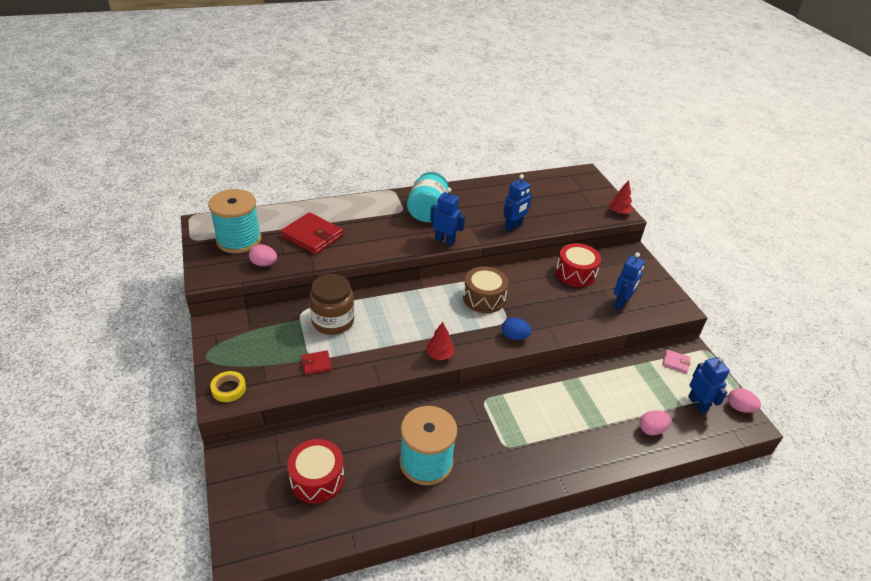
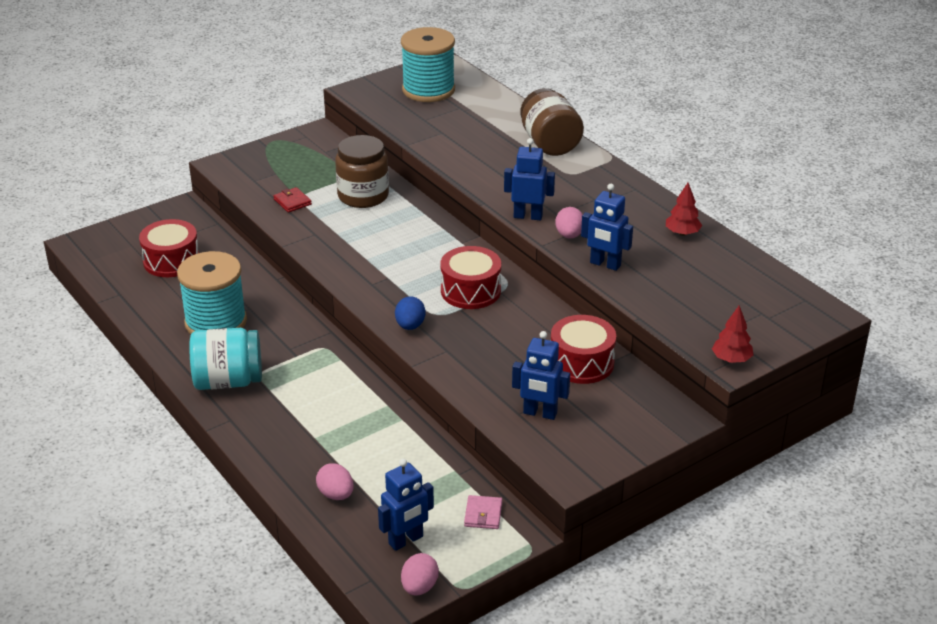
camera: 75 degrees right, 5 degrees down
yellow tape [210,371,246,402] -> none
pink egg [249,244,277,266] -> pink egg moved to [555,207,583,239]
red wallet [281,212,343,254] -> none
turquoise jar [407,172,449,222] -> turquoise jar moved to [189,328,262,390]
red tree [426,322,455,360] -> red tree moved to [666,183,702,236]
blue robot [430,188,465,246] -> blue robot turned 90 degrees counterclockwise [504,138,555,220]
brown drum [463,266,508,313] -> red drum [440,246,501,309]
none -> brown jar [520,88,584,156]

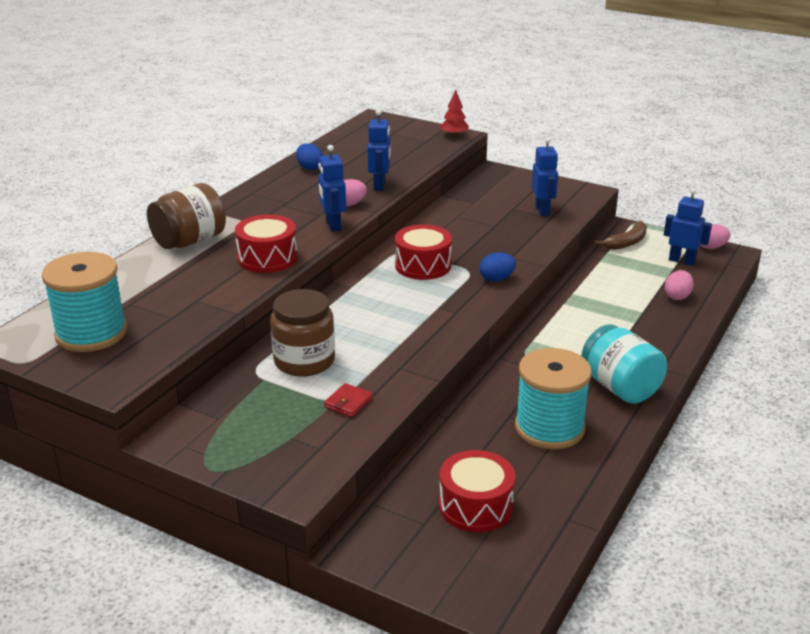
camera: 115 degrees left, 5 degrees down
pink wallet [464,495,502,529] -> brown banana [594,221,647,250]
red drum [551,315,616,384] -> red drum moved to [235,215,298,273]
red tree [666,183,702,236] -> blue egg [296,143,323,170]

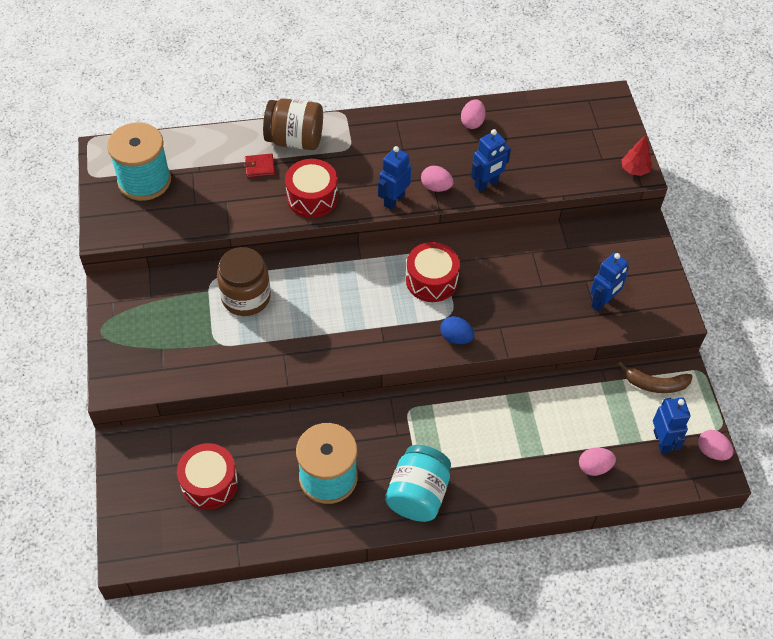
camera: 50 degrees right, 25 degrees up
blue egg [296,143,323,170] -> pink egg [461,99,486,129]
red wallet [324,383,373,417] -> red wallet moved to [244,154,275,177]

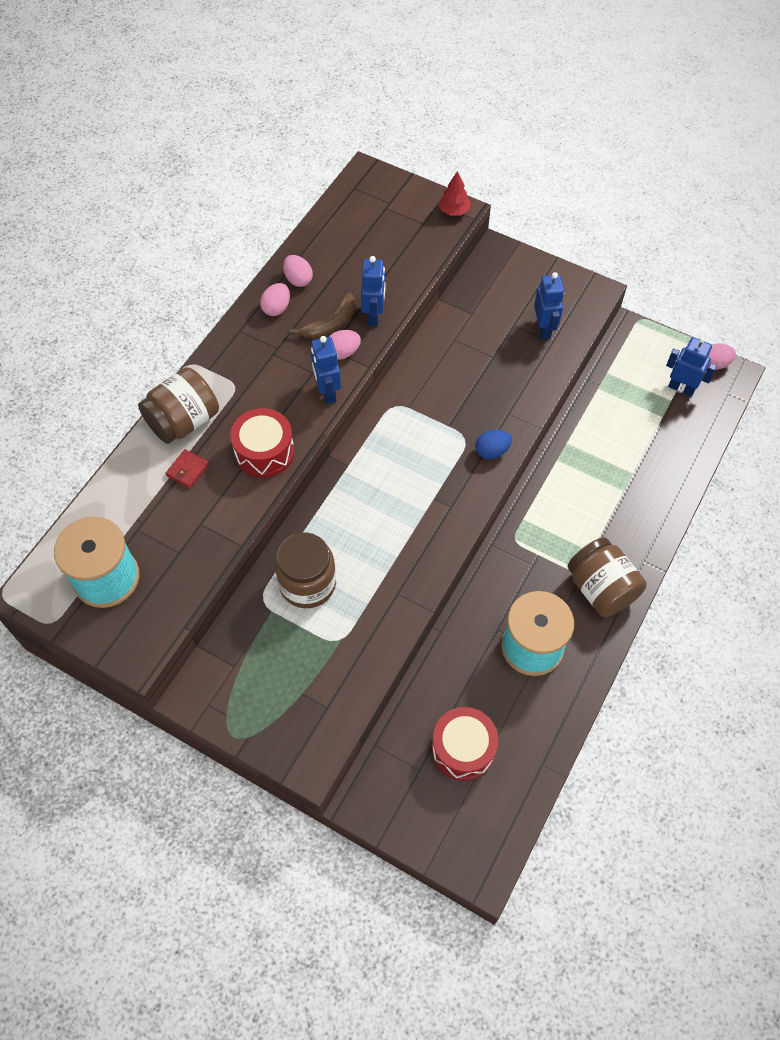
camera: 50 degrees left, 5 degrees up
turquoise jar [385,445,451,522] -> brown jar [568,537,647,617]
red drum [406,242,460,302] -> none
pink egg [579,448,616,476] -> pink egg moved to [260,283,290,316]
brown banana [618,361,693,393] -> brown banana moved to [290,293,355,339]

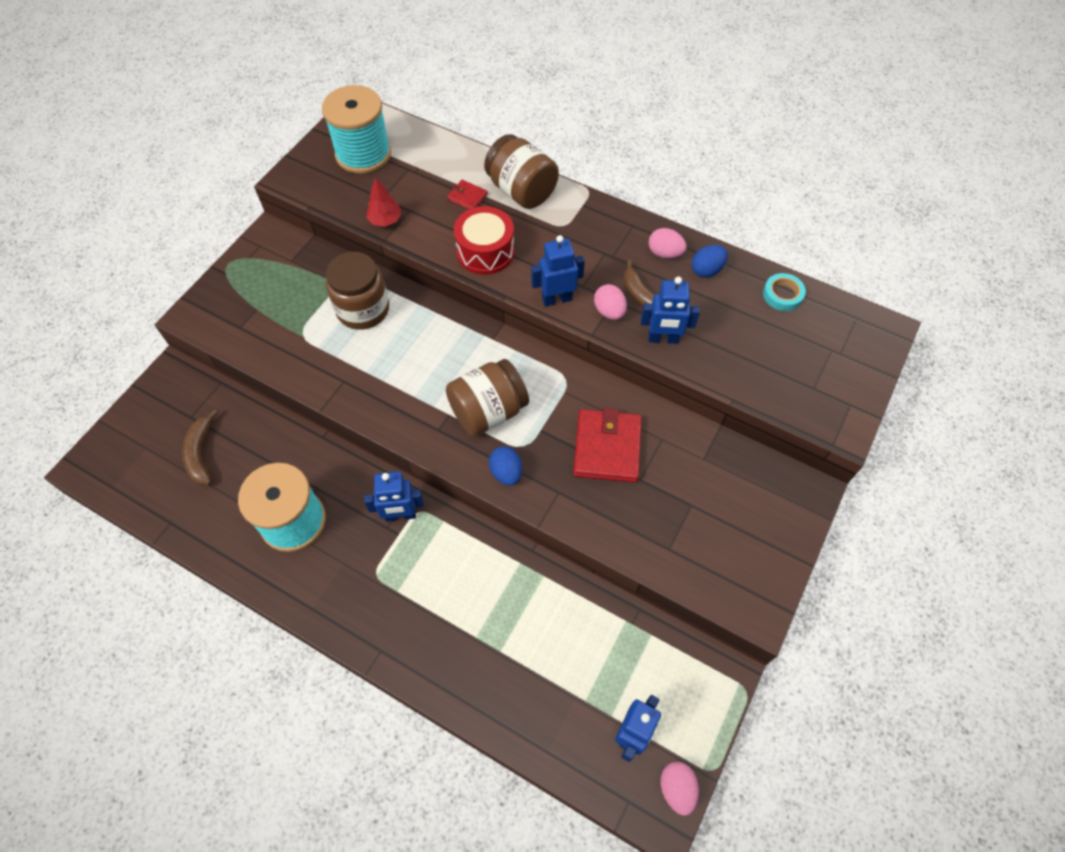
camera: 90 degrees right, 0 degrees up
pink egg [283,255,313,287] -> blue egg [692,245,728,277]
red drum [432,707,498,781] -> brown banana [182,409,218,486]
red tree [439,171,471,216] -> red tree moved to [366,177,402,227]
blue robot [534,272,564,339] -> blue robot moved to [364,471,424,522]
brown jar [568,537,647,617] -> brown jar moved to [446,359,529,437]
none -> red wallet [573,408,642,483]
none -> turquoise tape [763,273,806,311]

